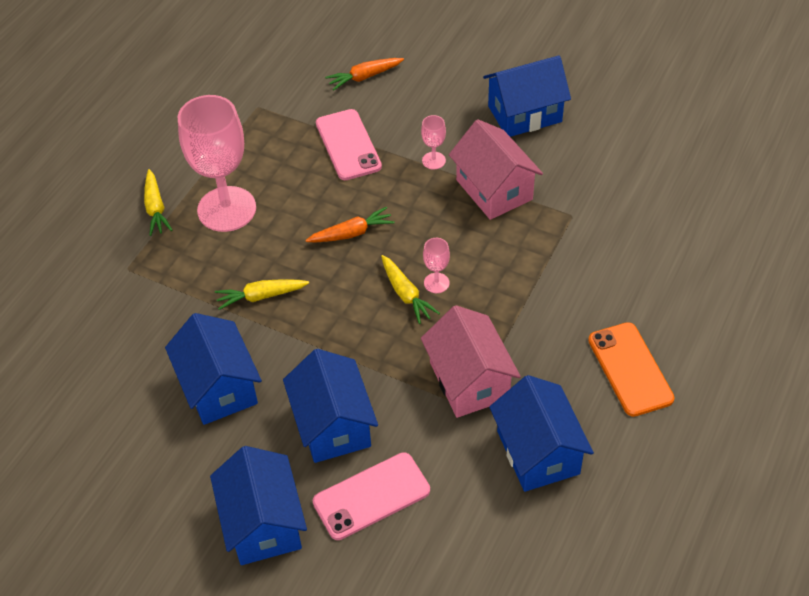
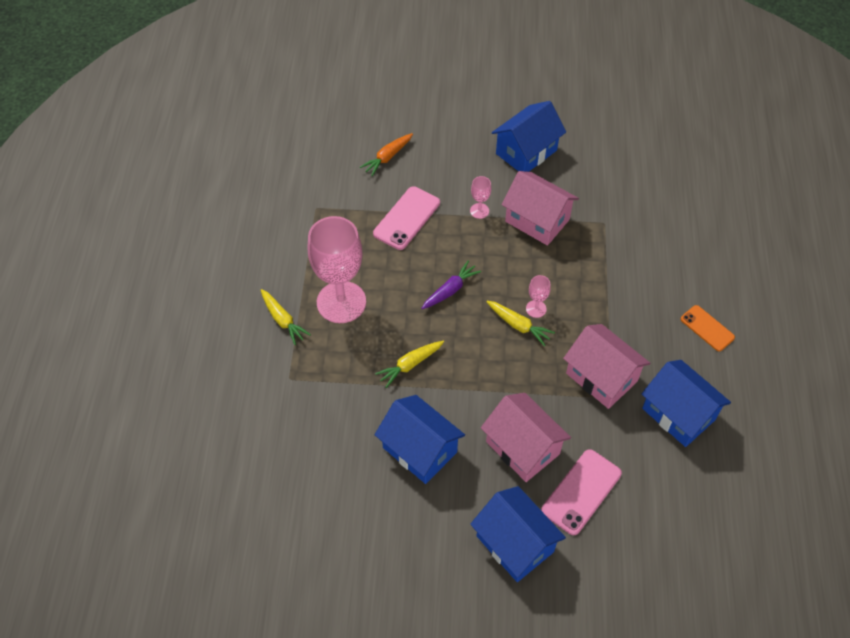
camera: 25 degrees left, 5 degrees up
blue house [283,349,378,463] -> pink house [481,393,571,482]
orange carrot [305,207,395,243] -> purple carrot [421,261,481,309]
pink phone [316,109,382,180] -> pink phone turned 75 degrees clockwise [373,186,440,250]
orange phone [588,322,675,417] -> orange phone [681,305,735,351], size x0.66

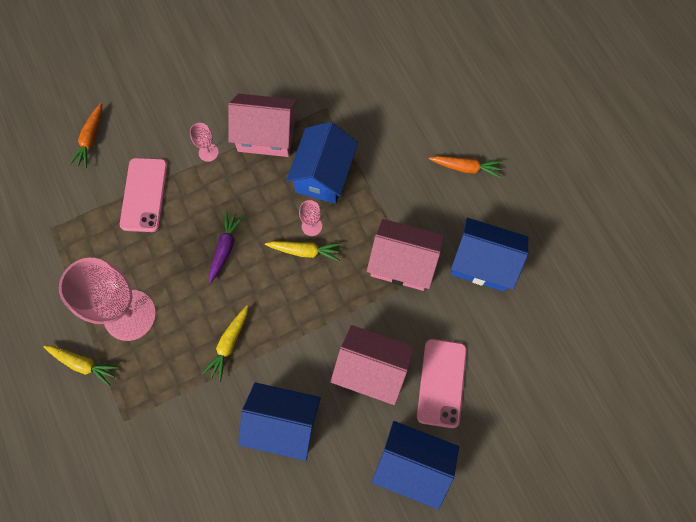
camera: 30 degrees left, 15 degrees up
blue house [492,101,566,172] -> blue house moved to [286,122,358,204]
orange phone [681,305,735,351] -> orange carrot [429,156,503,178]

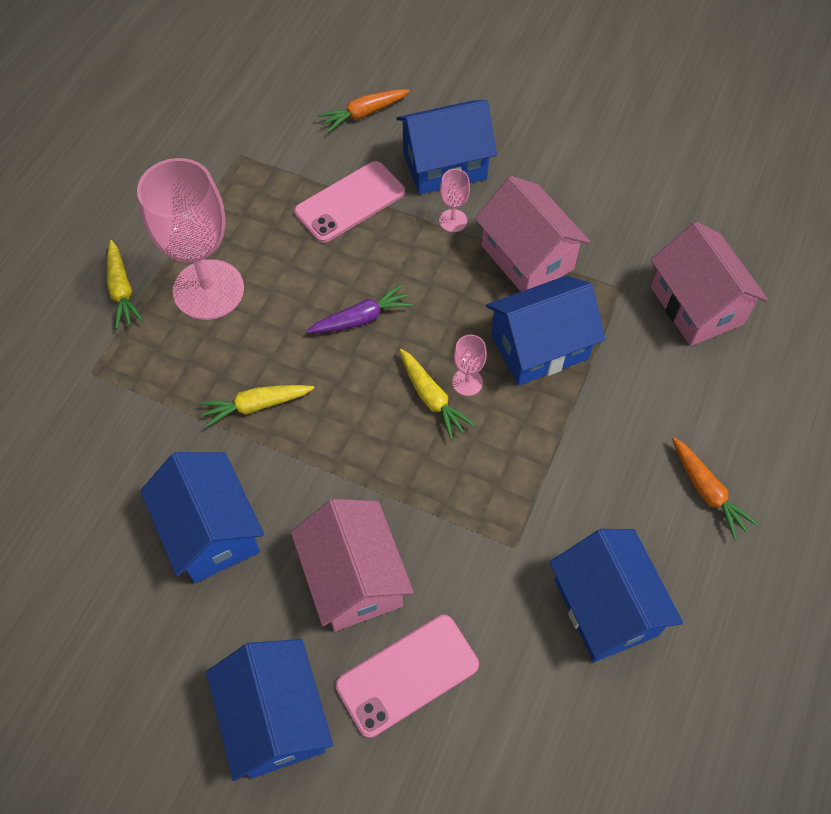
camera: 50 degrees right, 10 degrees down
pink house [367,219,443,291] -> pink house moved to [651,222,768,346]
none -> blue house [396,100,497,195]

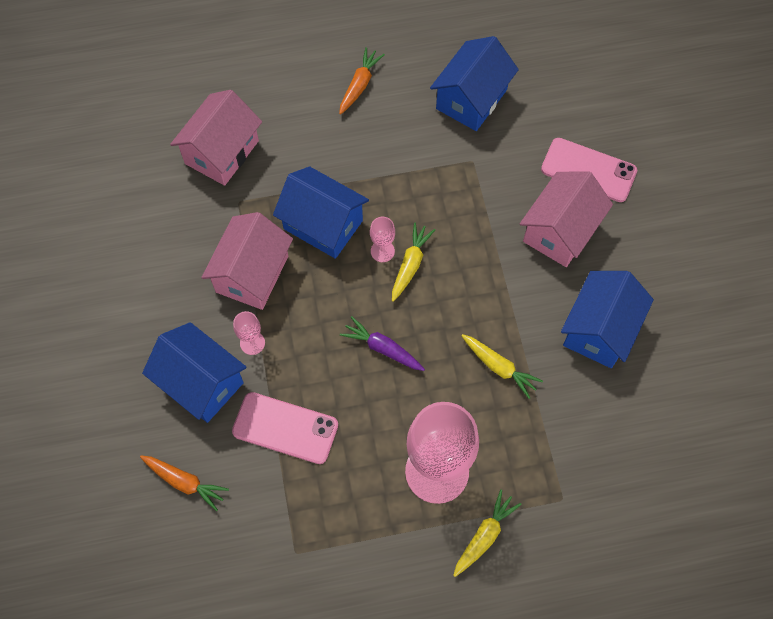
camera: 125 degrees left, 5 degrees up
blue house [206,639,333,781] -> none

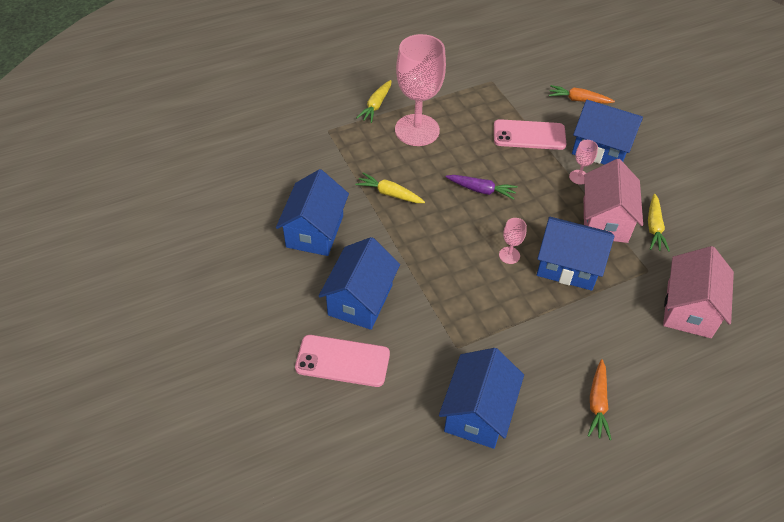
camera: 165 degrees right, 15 degrees down
yellow carrot [392,222,435,302] -> yellow carrot moved to [648,194,670,252]
pink house [520,171,613,267] -> blue house [319,237,400,330]

